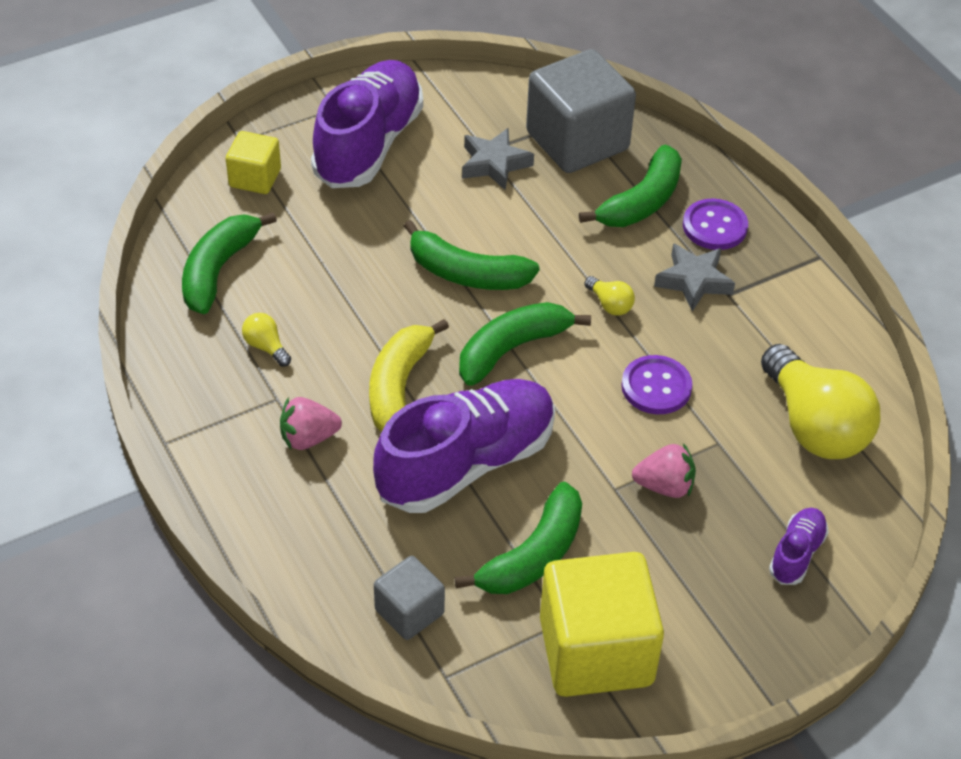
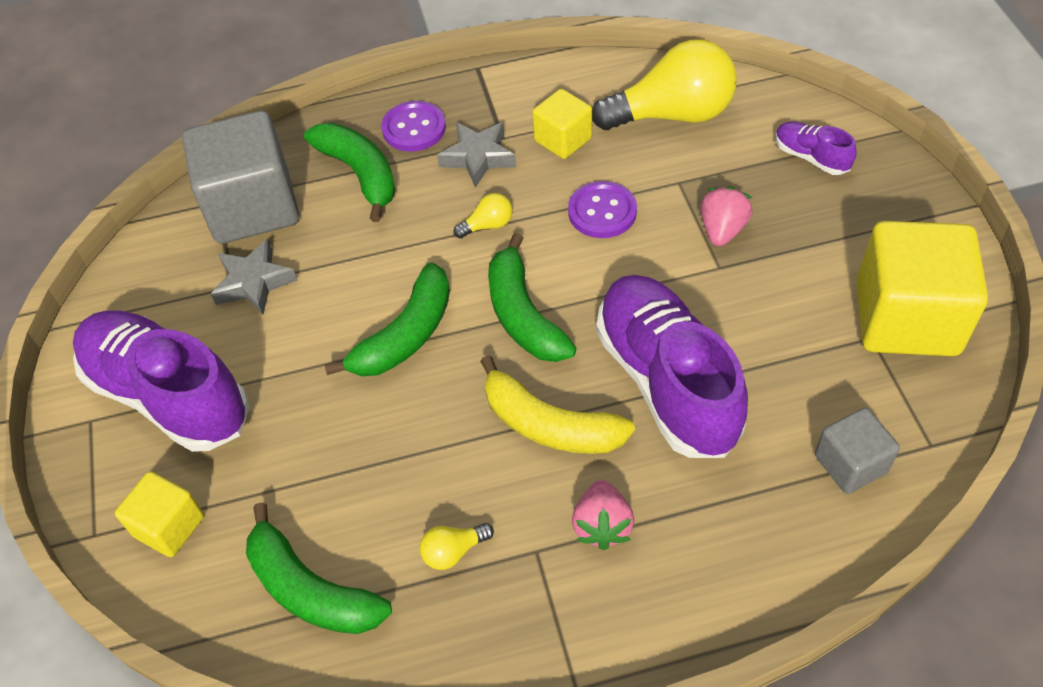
camera: 70 degrees left, 5 degrees up
green banana [454,482,582,594] -> none
none -> yellow cube [532,89,592,159]

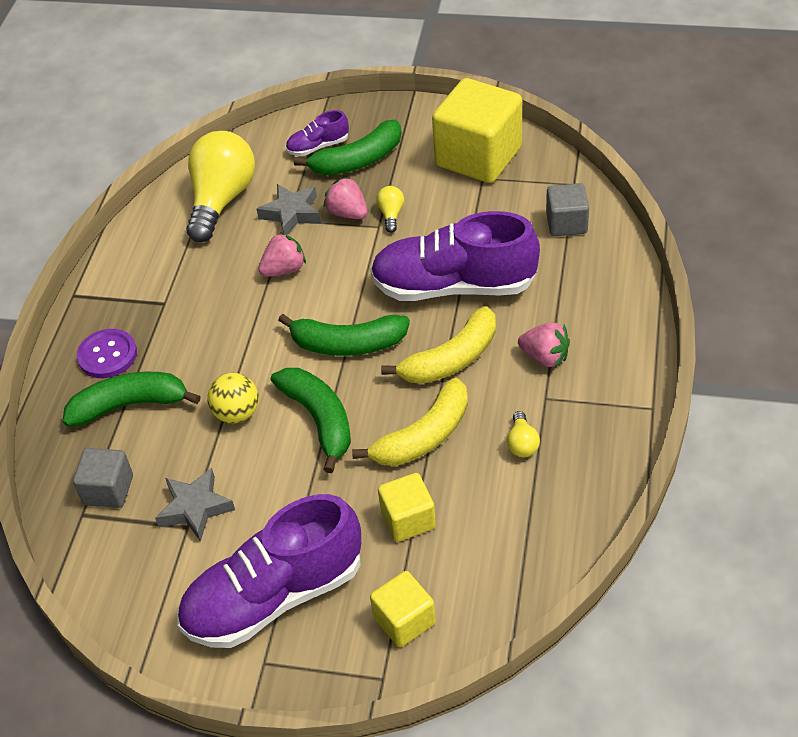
camera: 65 degrees left, 5 degrees down
grey cube [182,111,299,244] -> grey cube [73,448,133,508], size x0.52
green banana [246,502,392,634] -> green banana moved to [294,120,402,175]
grey star [437,122,516,188] -> grey star moved to [257,184,321,234]
yellow light bulb [453,193,513,239] -> yellow light bulb moved to [376,186,404,233]
yellow cube [532,89,592,159] -> yellow cube moved to [378,473,436,542]
purple button [568,181,637,238] -> pink strawberry [258,232,306,277]
none -> yellow ball [207,373,259,424]
none -> yellow banana [352,378,468,466]

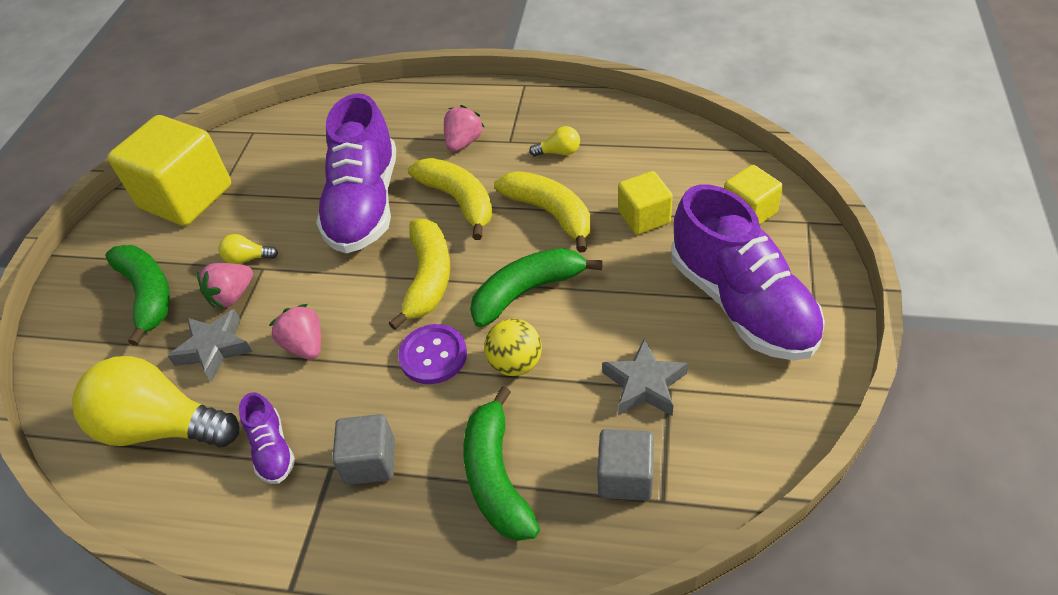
camera: 90 degrees left, 0 degrees up
purple button [77,329,137,378] -> purple button moved to [398,324,467,384]
green banana [278,314,410,356] -> yellow banana [389,219,450,330]
purple shoe [286,110,349,156] -> purple shoe moved to [239,392,295,484]
grey cube [546,183,589,236] -> grey cube moved to [332,414,395,485]

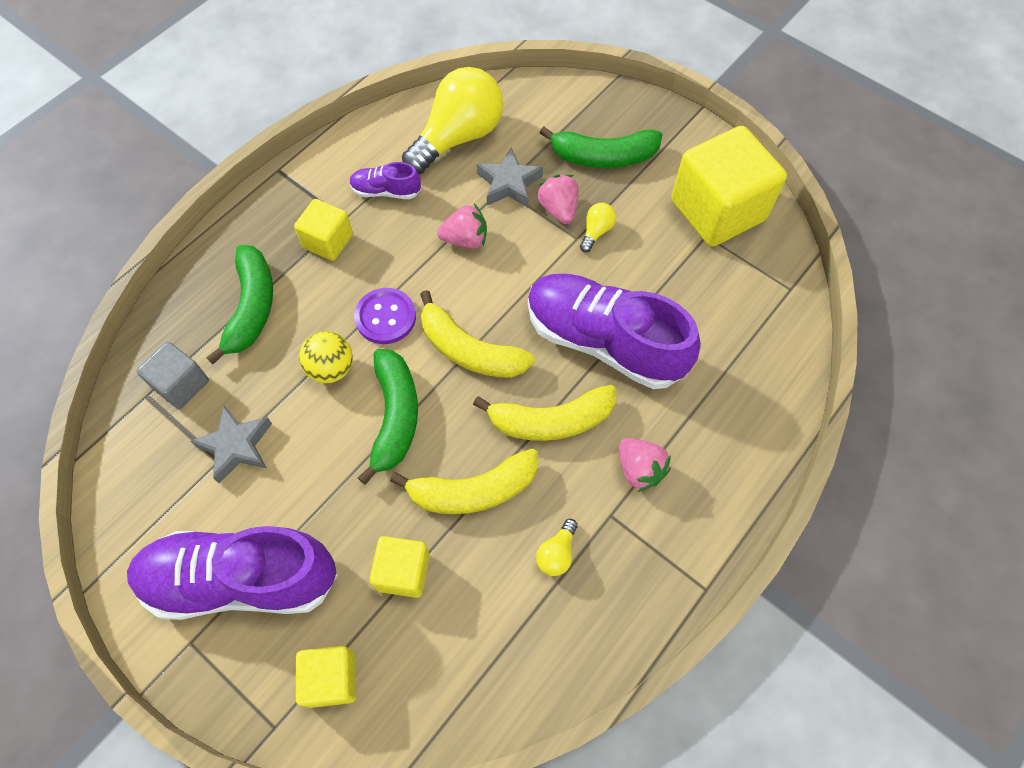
camera: 115 degrees right, 15 degrees up
grey cube [332,414,395,485] -> yellow cube [294,199,353,261]
green banana [463,386,540,541] -> green banana turned 75 degrees clockwise [206,245,273,364]

